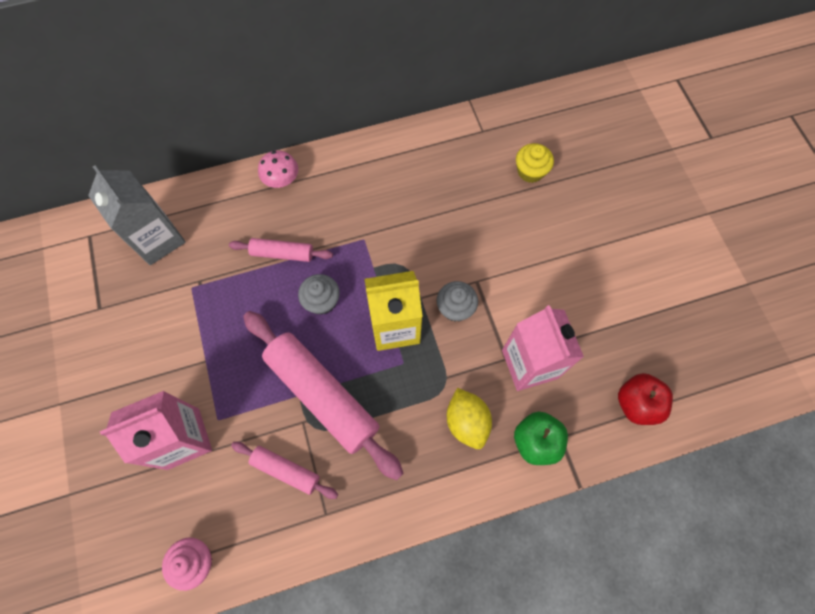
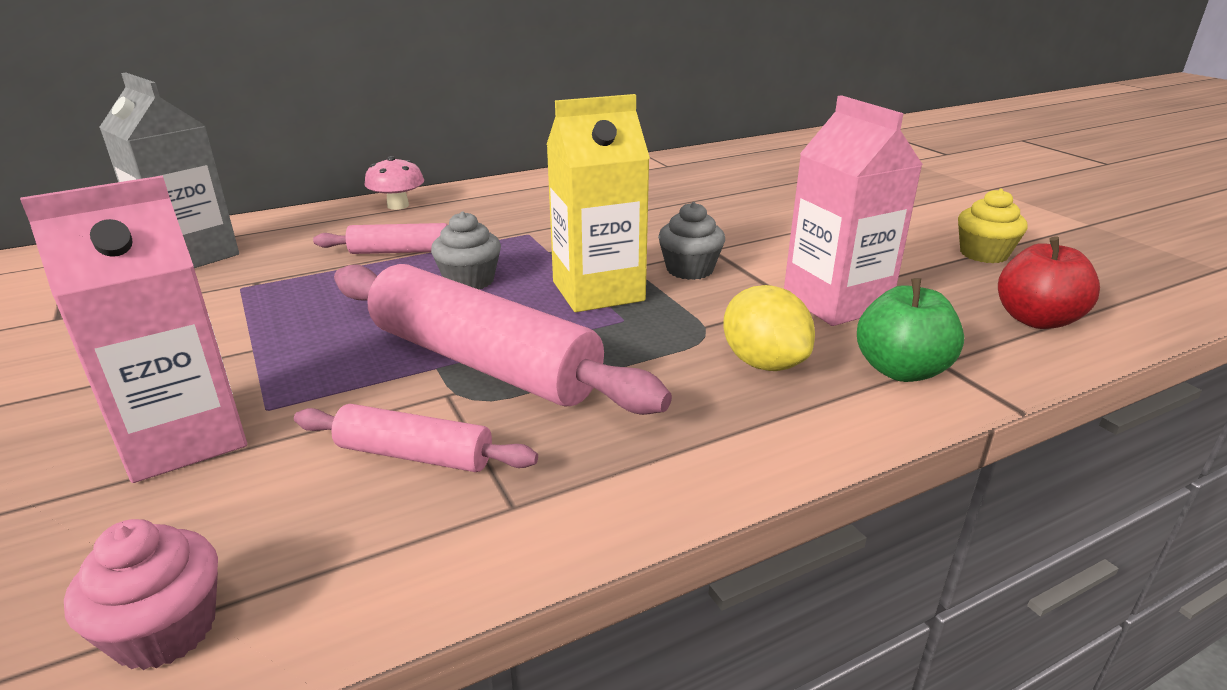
camera: 10 degrees left, 40 degrees down
yellow cupcake [516,143,554,183] -> yellow cupcake moved to [958,189,1028,263]

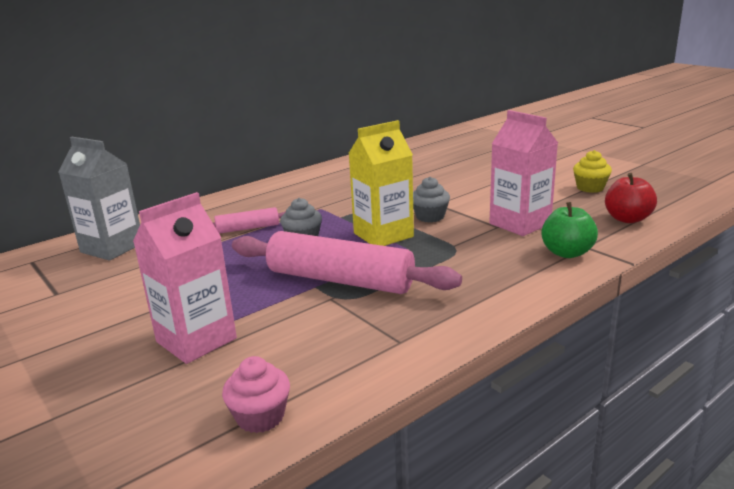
camera: 10 degrees left, 5 degrees down
pink rolling pin [294,404,538,472] -> none
pink mushroom [364,156,424,210] -> none
yellow lemon [723,285,815,371] -> none

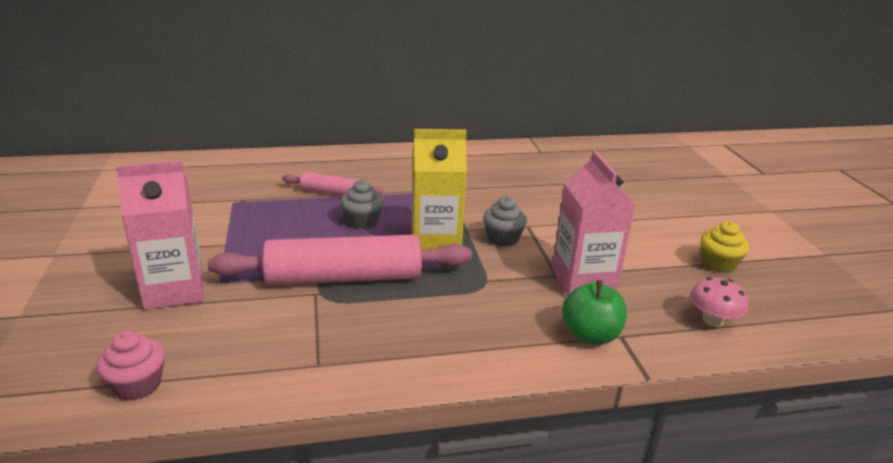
camera: 25 degrees right, 5 degrees up
grey carton [59,137,140,260] -> none
pink rolling pin [232,231,462,294] -> pink rolling pin turned 60 degrees counterclockwise [208,235,472,285]
red apple [605,173,657,223] -> pink mushroom [690,277,748,327]

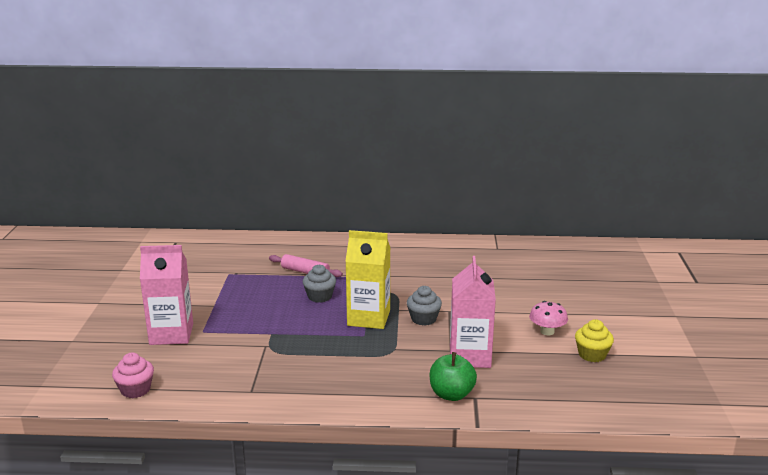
camera: 15 degrees right, 5 degrees down
pink rolling pin [208,235,472,285] -> none
pink mushroom [690,277,748,327] -> pink mushroom moved to [529,301,568,335]

